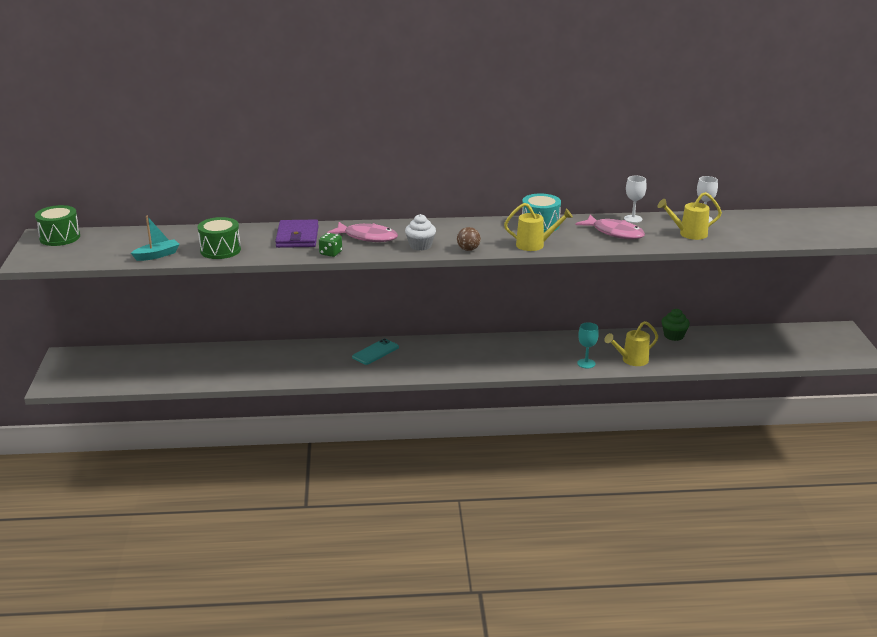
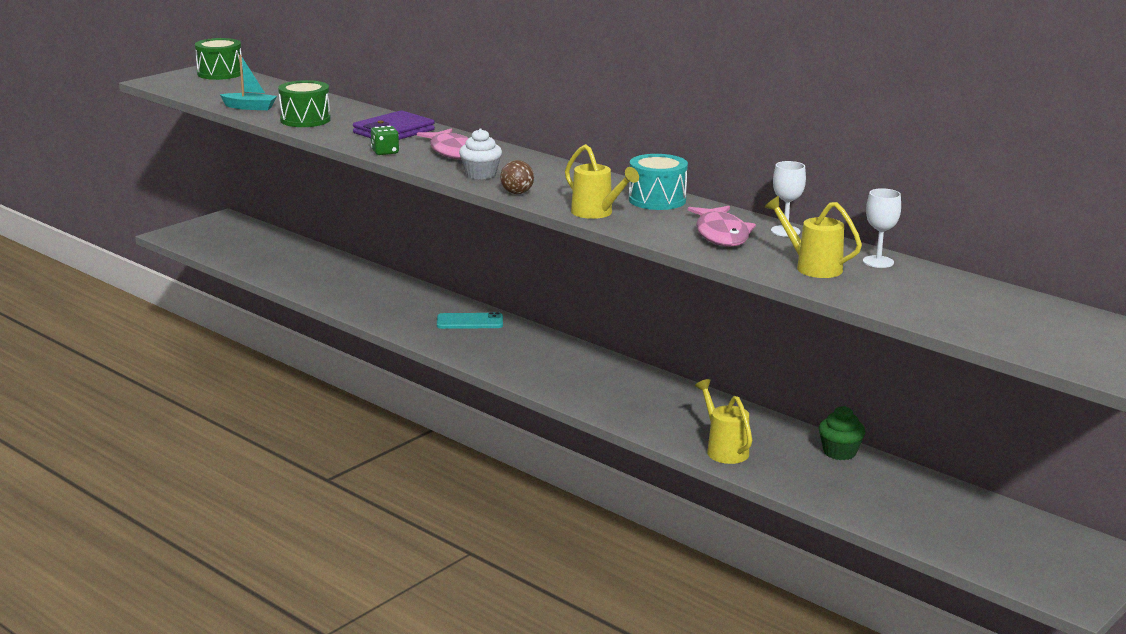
camera: 45 degrees right, 5 degrees down
turquoise goblet [577,322,599,368] -> none
yellow watering can [604,321,658,366] -> yellow watering can turned 45 degrees clockwise [695,379,752,464]

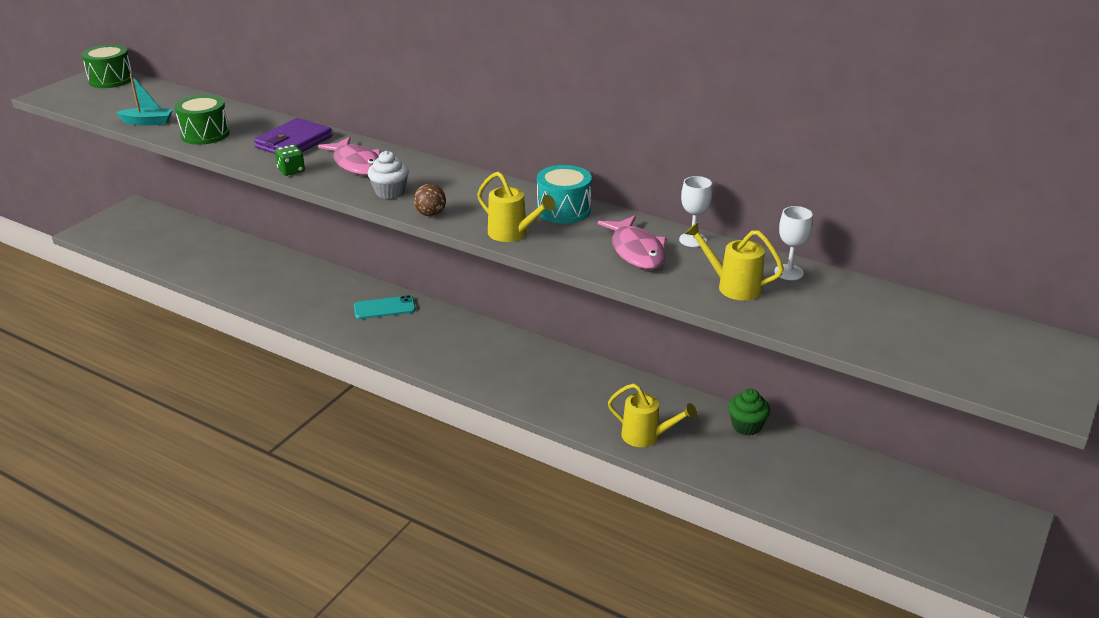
camera: 10 degrees left, 10 degrees up
yellow watering can [695,379,752,464] -> yellow watering can turned 150 degrees clockwise [608,383,697,447]

